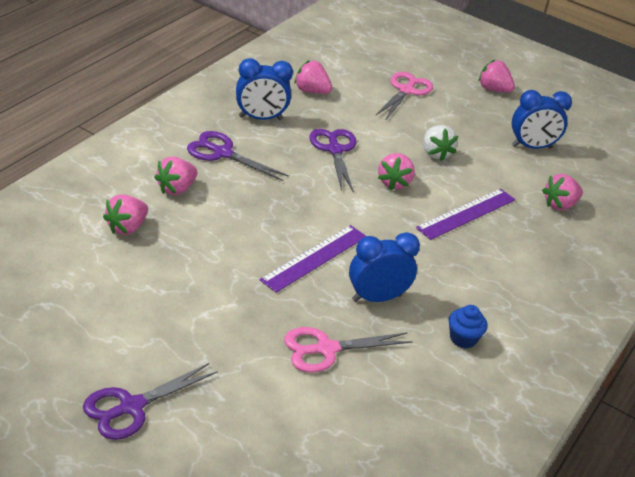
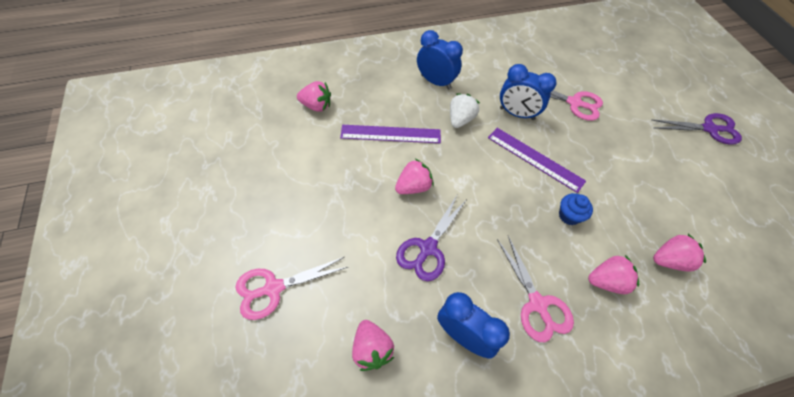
camera: 135 degrees left, 20 degrees up
purple scissors [187,131,289,181] -> pink scissors [497,236,574,342]
purple ruler [259,225,366,293] -> purple ruler turned 45 degrees clockwise [488,128,586,193]
white strawberry [423,125,458,161] -> white strawberry moved to [450,94,480,128]
blue cupcake [449,305,488,348] -> blue cupcake moved to [559,193,593,225]
pink strawberry [479,60,515,93] -> none
blue clock [512,90,572,149] -> blue clock moved to [417,30,463,89]

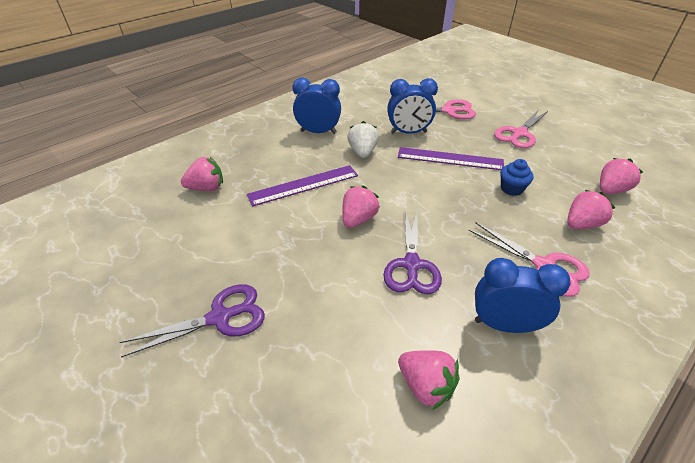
camera: 25 degrees left, 15 degrees down
pink scissors [235,257,348,320] -> pink scissors moved to [494,110,548,148]
purple scissors [652,113,742,145] -> purple scissors moved to [119,284,265,358]

